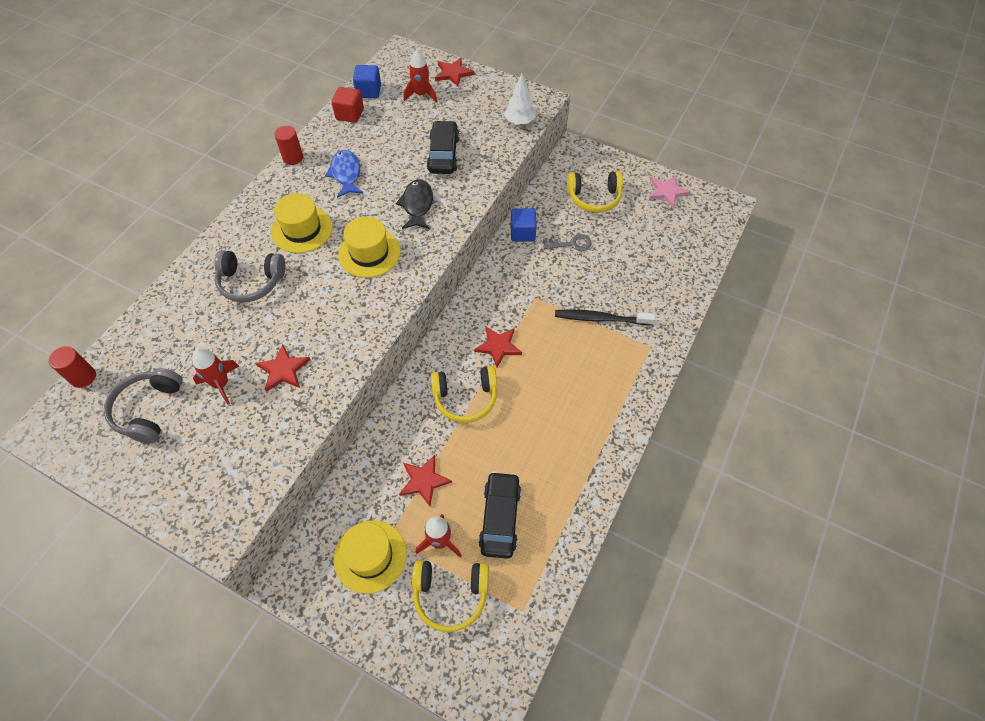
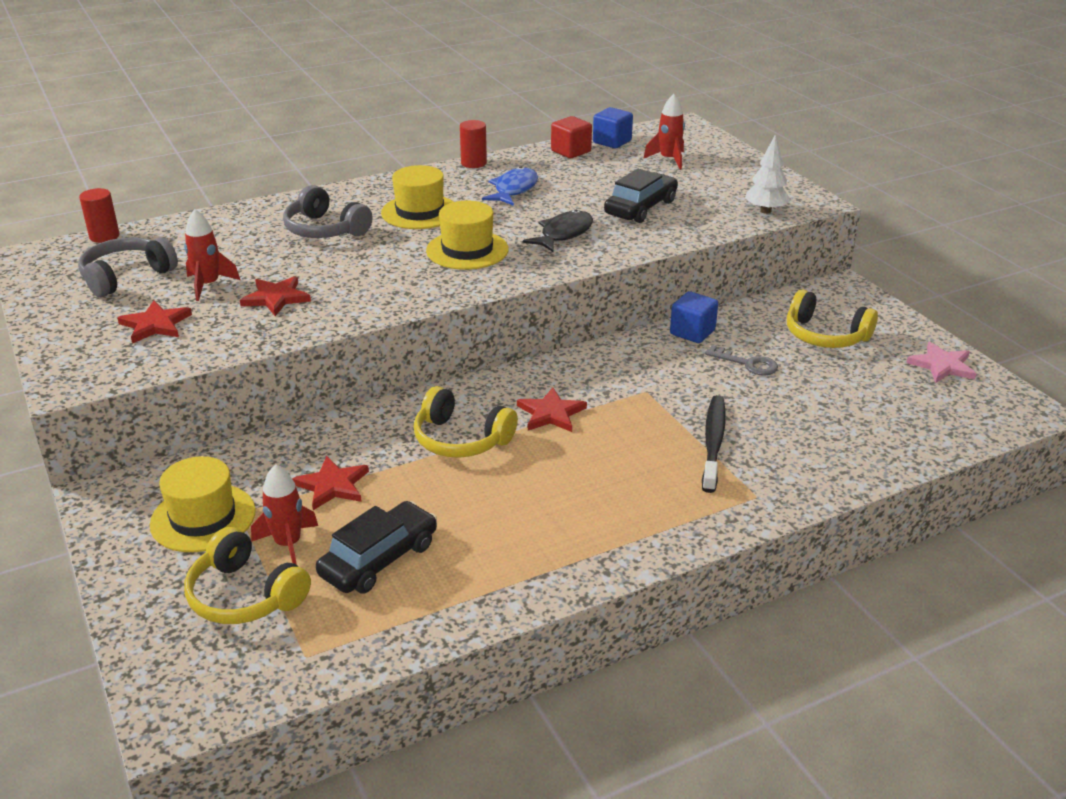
camera: 35 degrees right, 25 degrees down
red star [435,58,474,87] -> red star moved to [117,301,192,344]
black toothbrush [555,309,655,325] -> black toothbrush turned 60 degrees clockwise [702,395,726,493]

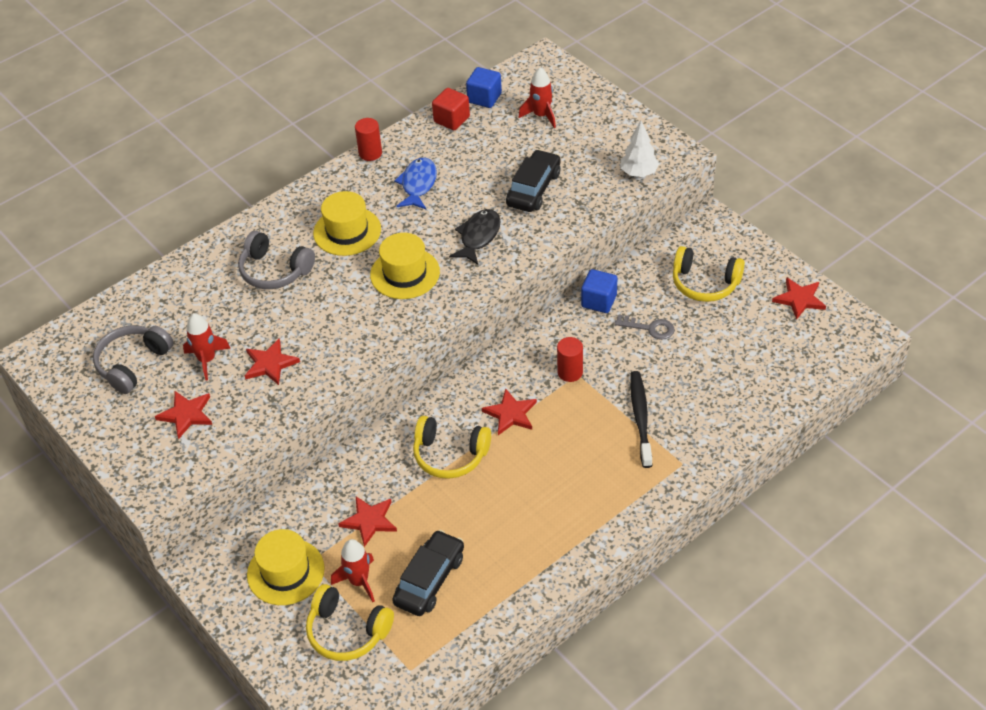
camera: 10 degrees left, 15 degrees up
red cylinder [79,188,120,243] -> red cylinder moved to [557,337,583,382]
pink star [906,342,976,383] -> red star [772,277,826,320]

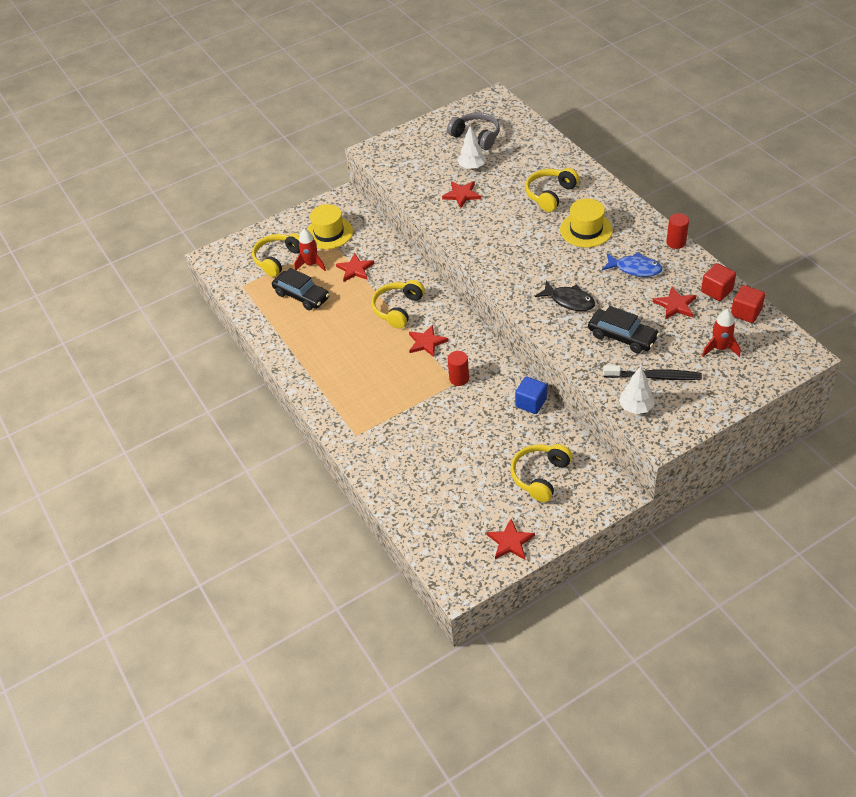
camera: 100 degrees right, 0 degrees up
red star [155,391,212,439] -> red star moved to [653,287,696,319]
red rocket [183,313,231,381] -> white tree [458,125,486,170]
grey headphones [238,231,315,289] -> yellow headphones [525,168,579,212]
yellow hat [370,233,440,299] -> none
blue cube [466,67,502,108] -> red cube [731,285,765,323]
grey key [614,315,674,340] -> none
black toothbrush [630,371,652,468] -> black toothbrush moved to [603,365,702,380]

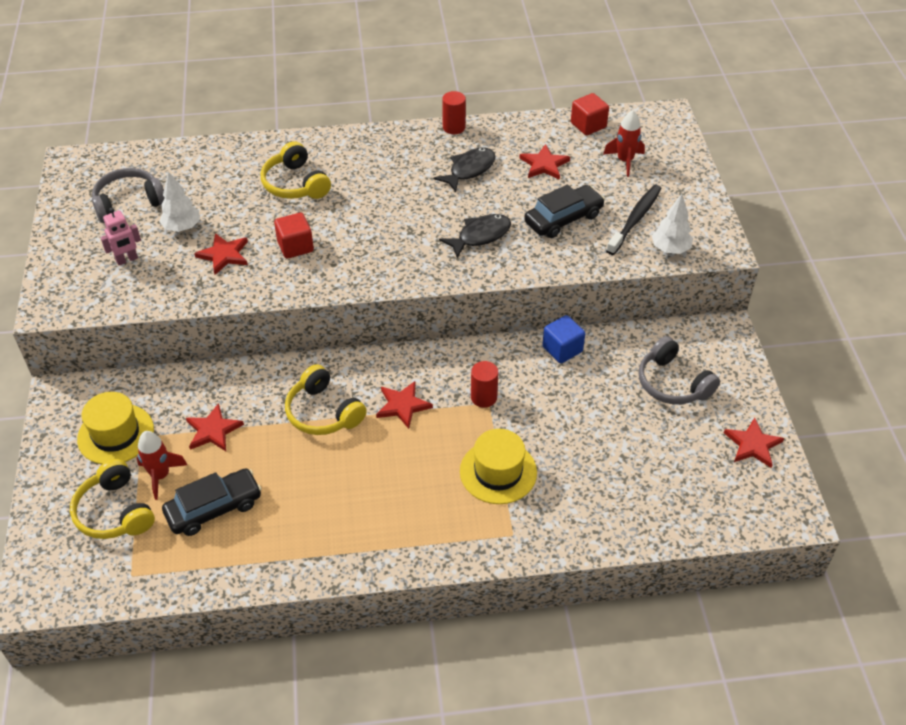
camera: 70 degrees left, 0 degrees up
yellow headphones [511,444,573,502] -> grey headphones [638,336,720,404]
yellow hat [560,198,613,248] -> yellow hat moved to [460,429,537,504]
blue fish [602,252,663,277] -> black fish [434,148,496,192]
red cube [701,263,736,301] -> red cube moved to [274,213,314,259]
none -> pink robot [100,208,141,266]

